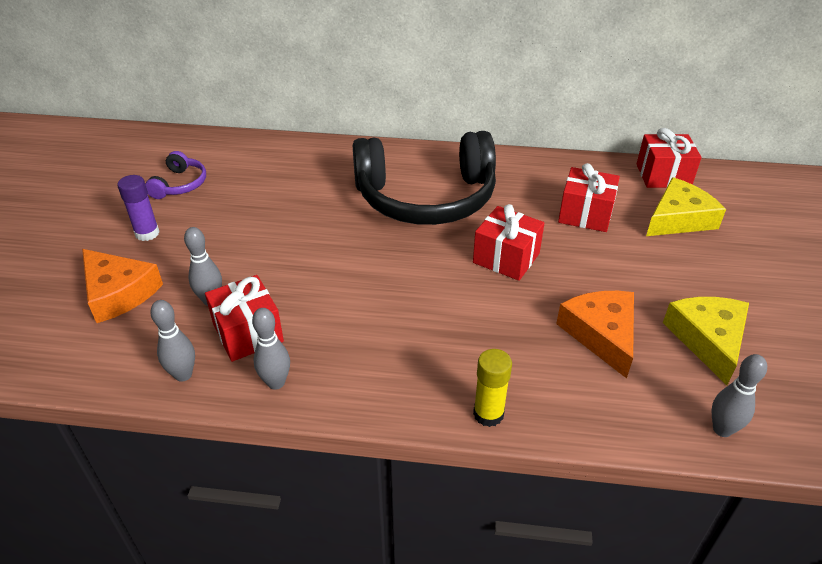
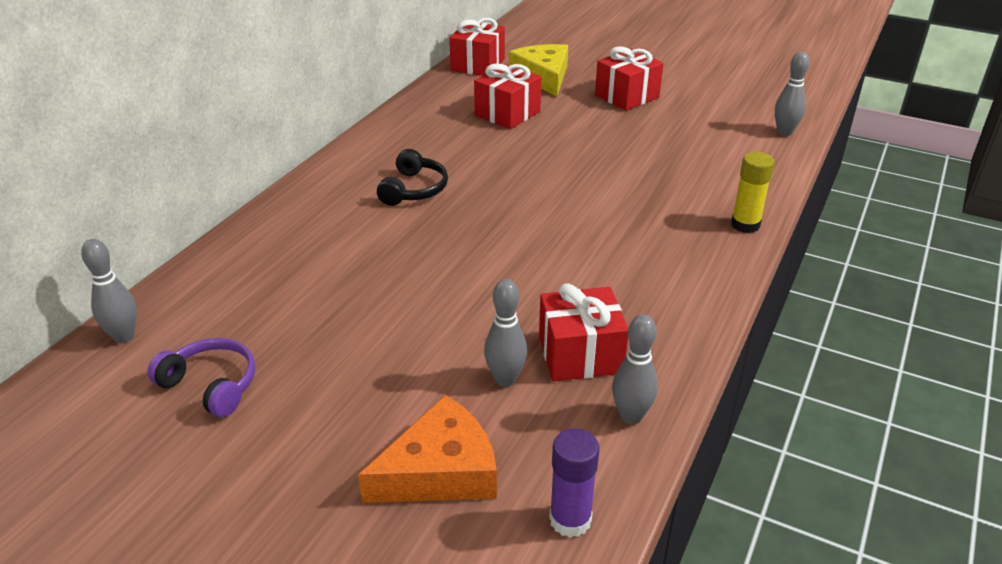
camera: 70 degrees left, 5 degrees down
purple glue stick [117,175,160,241] -> purple glue stick moved to [549,428,600,538]
grey bowling pin [252,308,290,390] -> grey bowling pin moved to [81,239,137,343]
black headphones [353,131,496,225] -> black headphones [377,149,448,206], size x0.42
red gift [473,204,545,281] -> red gift moved to [595,46,663,111]
orange cheese [556,291,634,378] -> none
yellow cheese [663,297,749,385] -> none

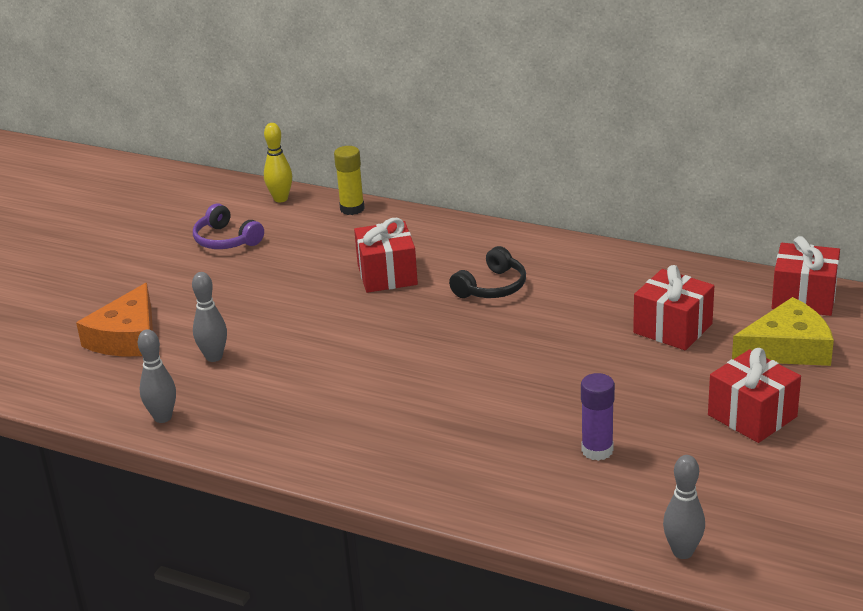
camera: 90 degrees right, 5 degrees down
grey bowling pin [81,239,137,343] -> yellow bowling pin [264,123,292,202]
purple headphones [147,338,255,417] -> purple headphones turned 105 degrees clockwise [193,204,264,249]
orange cheese [358,395,497,503] -> orange cheese turned 45 degrees clockwise [76,283,153,356]
black headphones [377,149,448,206] -> black headphones turned 60 degrees counterclockwise [449,246,526,298]
red gift [539,283,628,382] -> red gift moved to [354,218,418,293]
purple glue stick [549,428,600,538] -> purple glue stick moved to [581,373,615,461]
yellow glue stick [731,152,774,233] -> yellow glue stick moved to [334,146,365,215]

